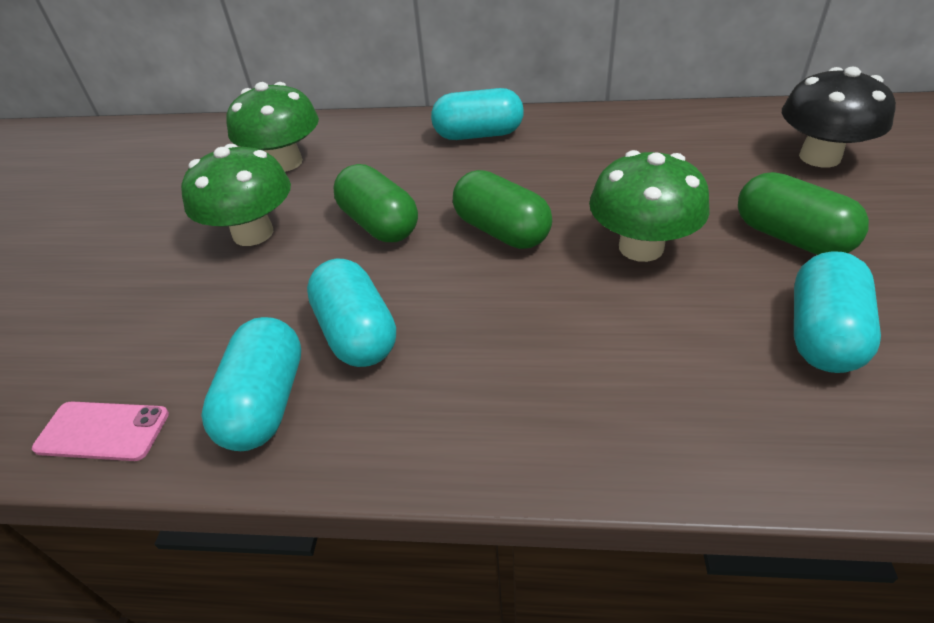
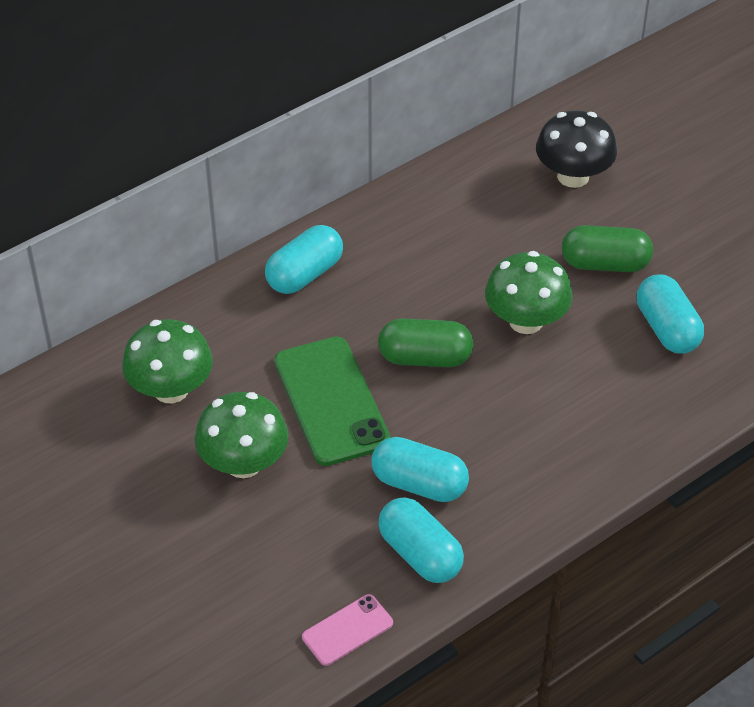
camera: 45 degrees left, 5 degrees up
green capsule [334,164,418,242] -> green phone [274,336,391,466]

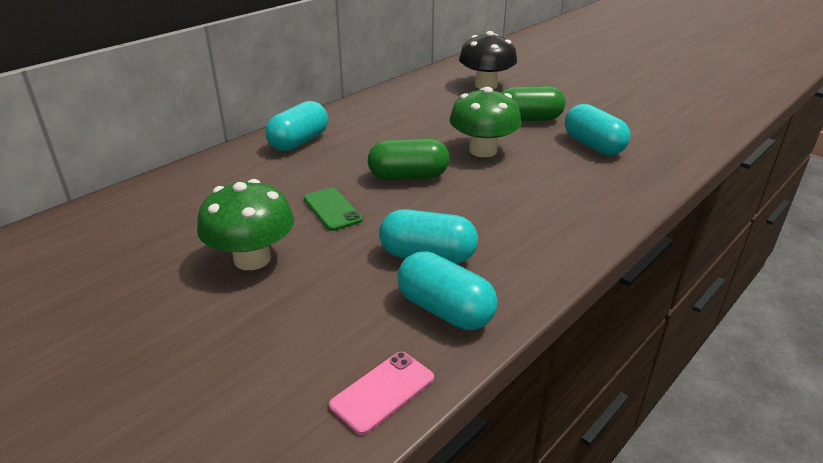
camera: 10 degrees left, 15 degrees down
green mushroom [122,319,213,403] -> none
green phone [274,336,391,466] -> green phone [304,187,363,231], size x0.52

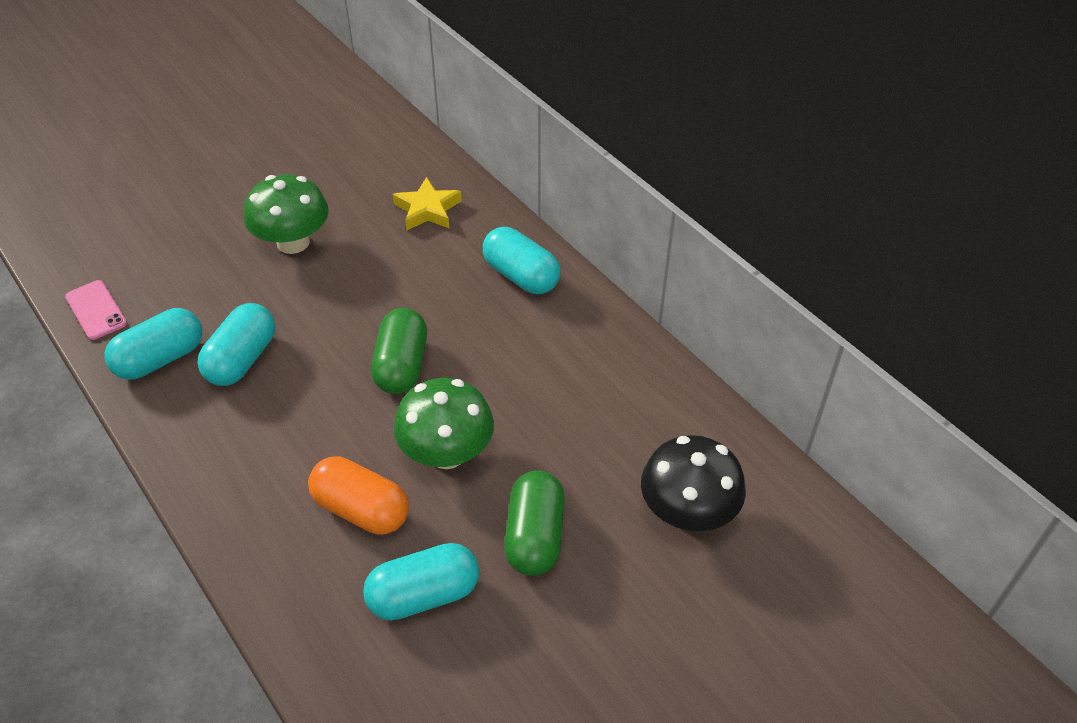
camera: 100 degrees right, 15 degrees up
green phone [304,187,363,231] -> none
none -> orange capsule [308,456,409,535]
none -> yellow star [393,177,462,230]

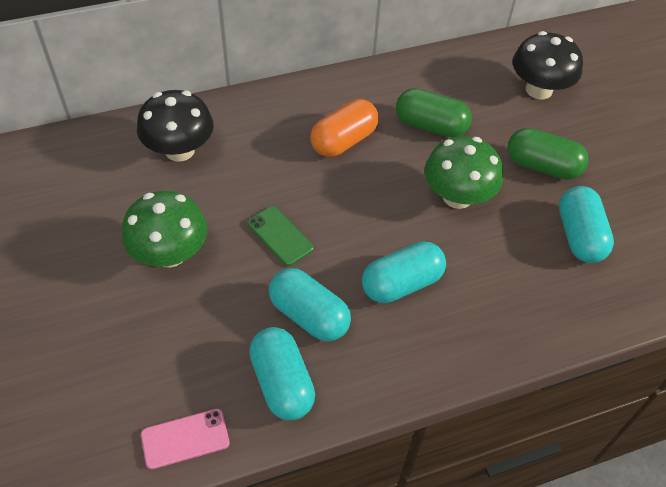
camera: 75 degrees left, 5 degrees up
orange capsule [308,456,409,535] -> orange capsule moved to [310,99,378,157]
green capsule [371,308,427,394] -> green capsule moved to [396,88,472,137]
yellow star [393,177,462,230] -> black mushroom [137,90,214,162]
turquoise capsule [483,227,561,294] -> turquoise capsule moved to [362,241,446,303]
none -> green phone [247,206,314,266]

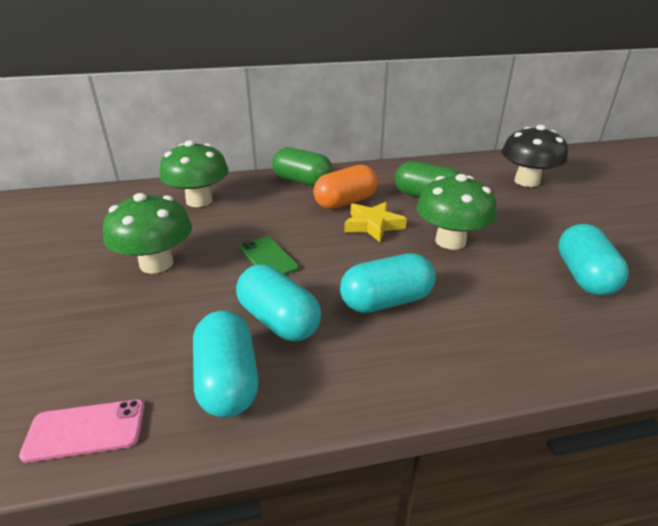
camera: 10 degrees right, 20 degrees down
black mushroom [137,90,214,162] -> green mushroom [159,140,229,207]
green capsule [507,128,588,180] -> green capsule moved to [272,147,333,186]
none -> yellow star [344,202,407,242]

